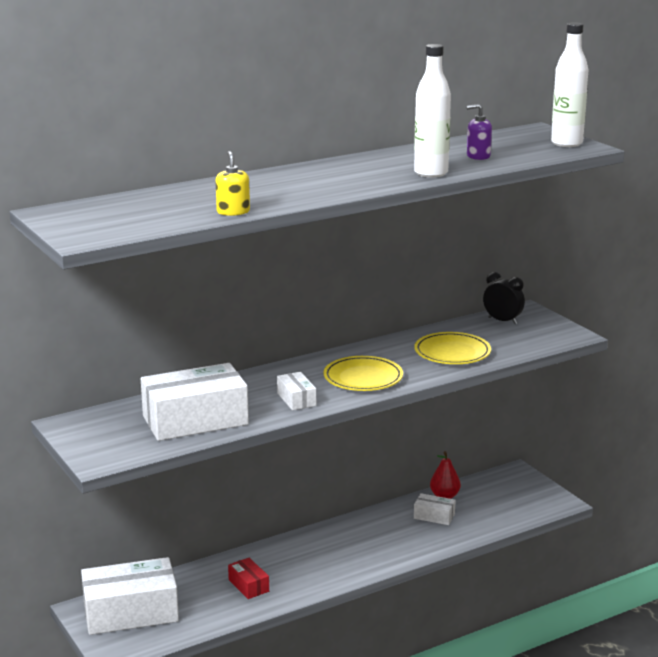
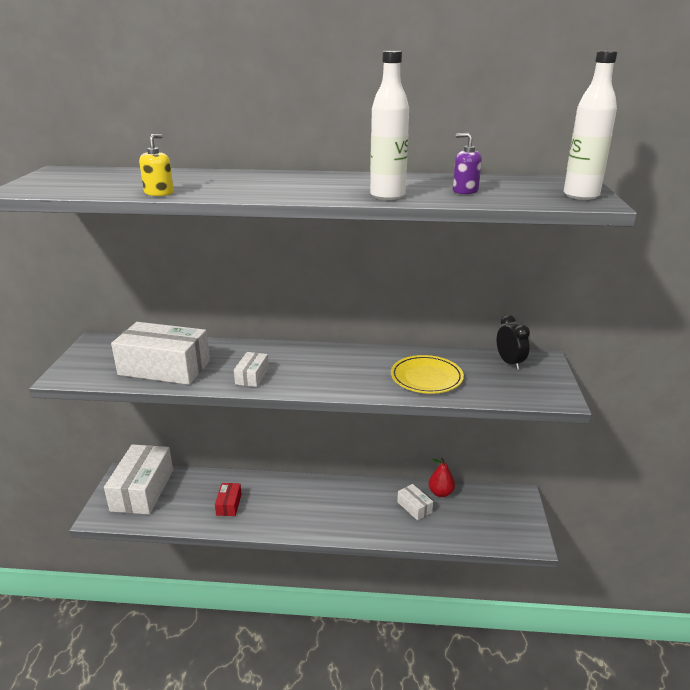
camera: 35 degrees right, 5 degrees up
white box [81,557,179,635] -> white box turned 75 degrees clockwise [104,444,173,514]
yellow plate [323,356,403,391] -> none

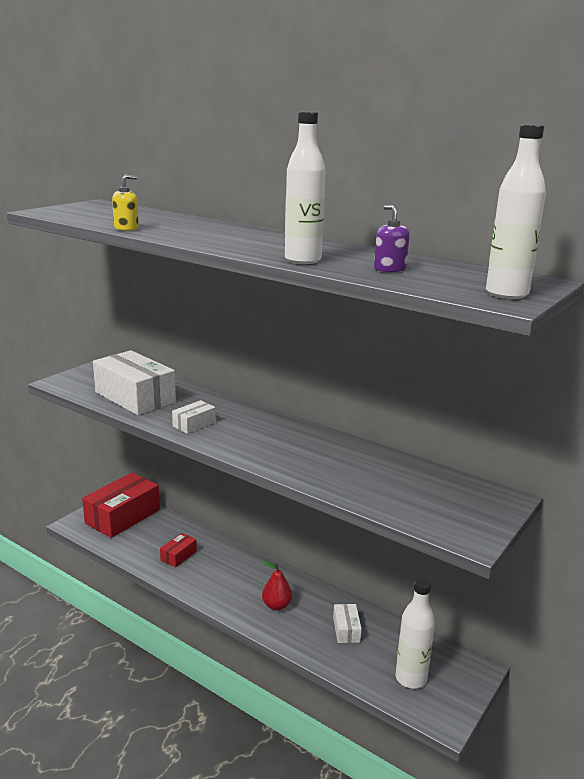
camera: 30 degrees right, 5 degrees down
white box [104,444,173,514] -> red box [82,473,160,538]
yellow plate [391,355,464,394] -> none
red pear [428,458,455,497] -> red pear moved to [262,560,292,610]
black clock [497,315,530,370] -> none
none -> white bottle [395,578,435,689]

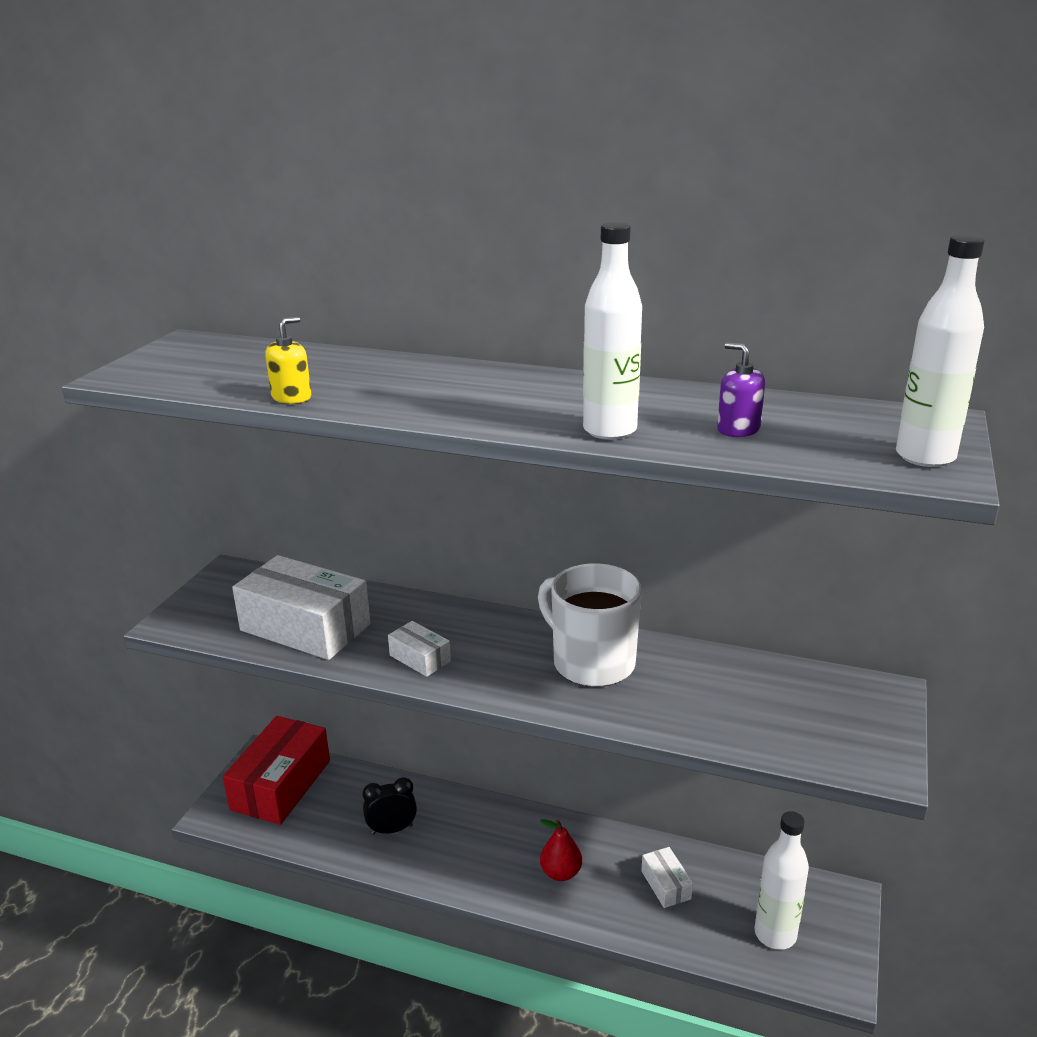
camera: 15 degrees left, 5 degrees up
red box [160,533,197,568] -> black clock [363,777,417,834]
white box [172,400,216,434] -> white box turned 75 degrees counterclockwise [388,621,451,677]
none -> white mug [538,563,642,687]

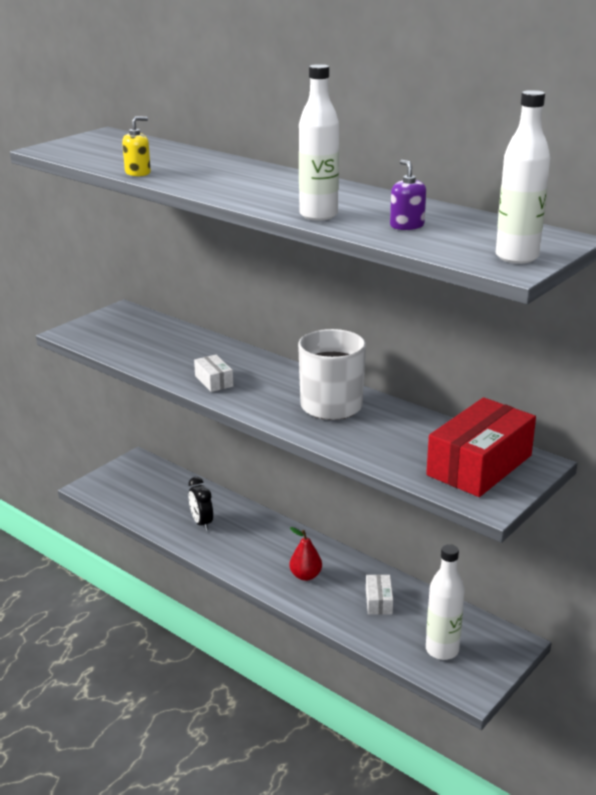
camera: 20 degrees right, 0 degrees up
red box [223,716,330,825] -> red box moved to [426,397,536,497]
white box [232,555,371,660] -> none
black clock [363,777,417,834] -> black clock turned 120 degrees counterclockwise [189,477,213,531]

